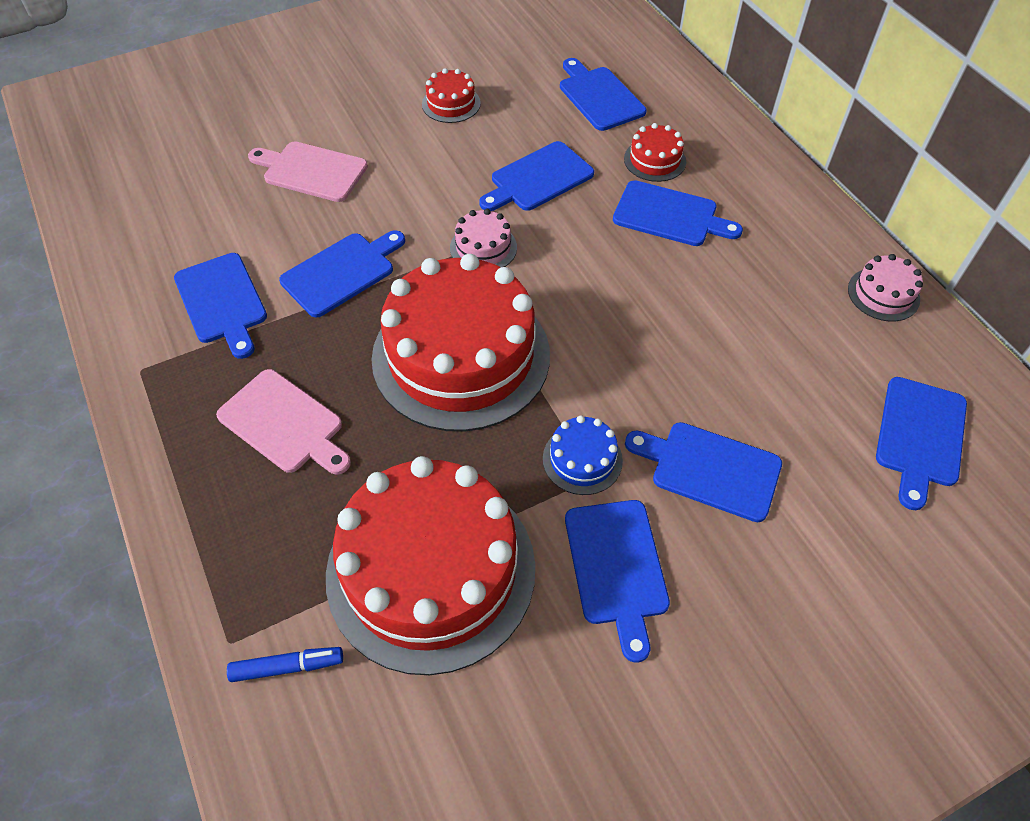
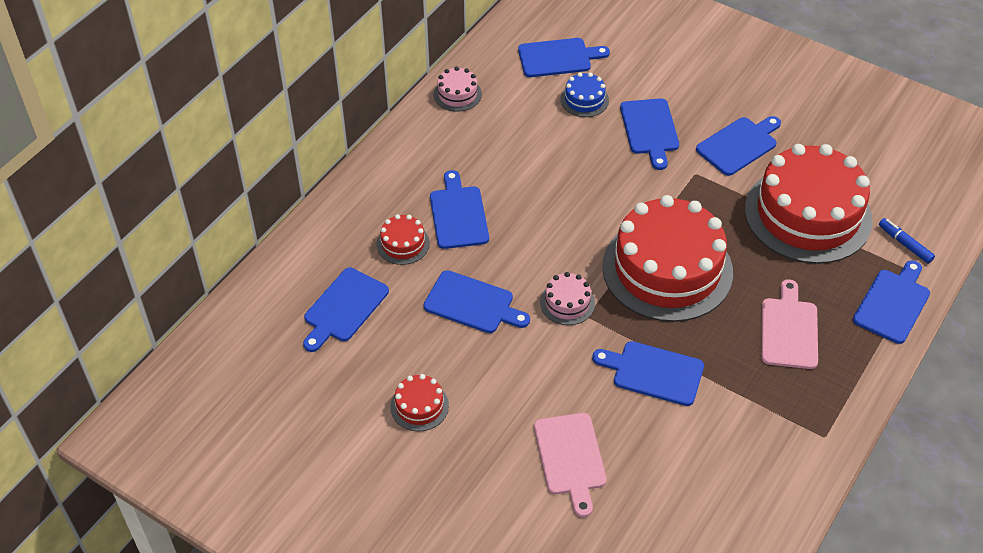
camera: 120 degrees left, 5 degrees down
blue cutting board [174,253,267,359] -> blue cutting board moved to [853,260,930,344]
blue cake [543,415,623,495] -> blue cake moved to [560,73,609,117]

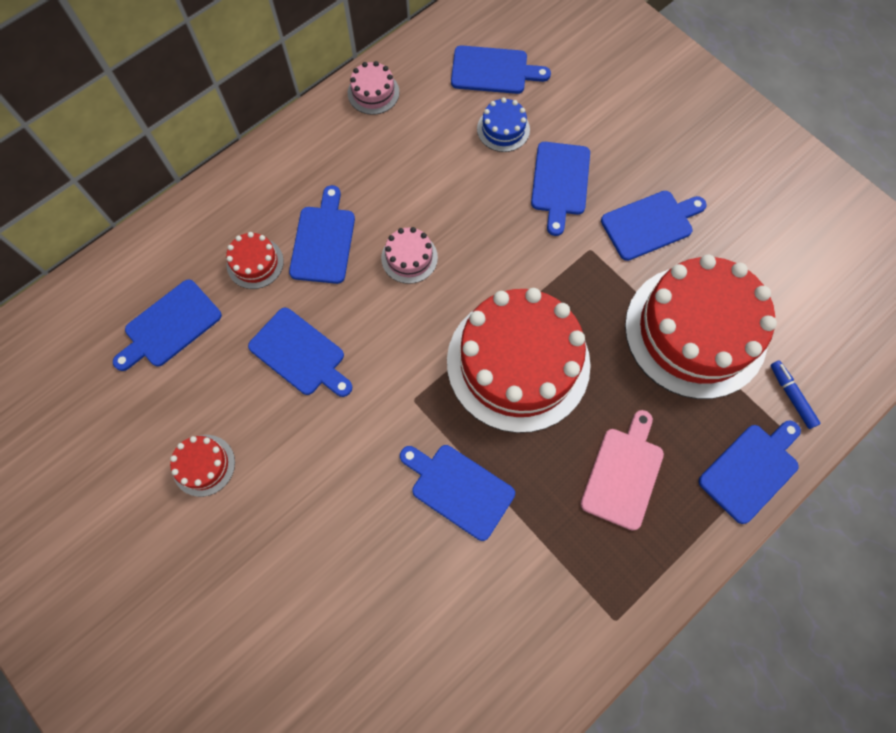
camera: 15 degrees right, 20 degrees up
pink cutting board [534,413,606,517] -> none
pink cake [540,272,595,325] -> pink cake moved to [381,227,438,284]

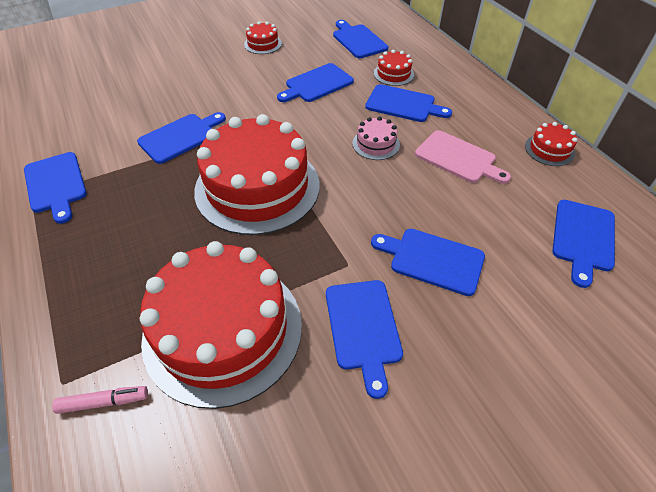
camera: 105 degrees right, 20 degrees down
pink cake [348,61,399,115] -> red cake [525,122,577,166]
blue cake [477,98,530,152] -> none
pink cutting board [581,410,664,531] -> pink cutting board moved to [415,130,511,184]
blue cutting board [699,420,801,524] -> blue cutting board moved to [24,152,87,224]
blue marker [770,360,821,429] -> pink marker [52,386,148,414]

